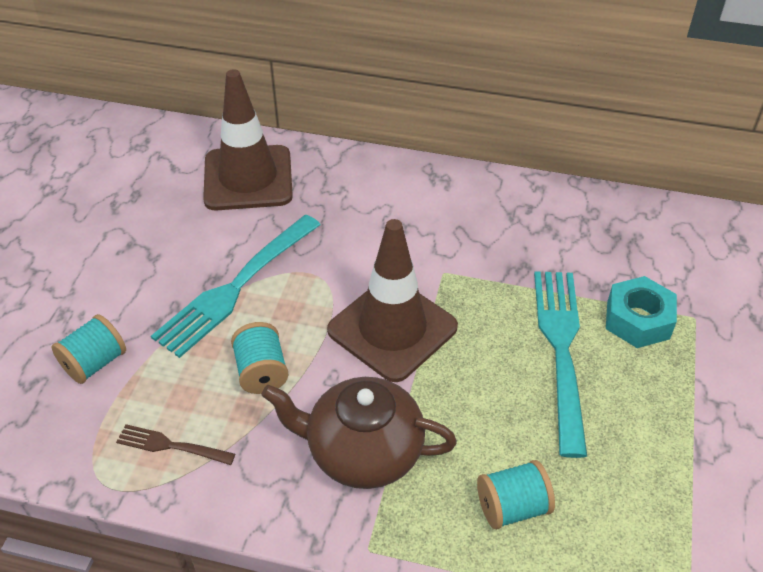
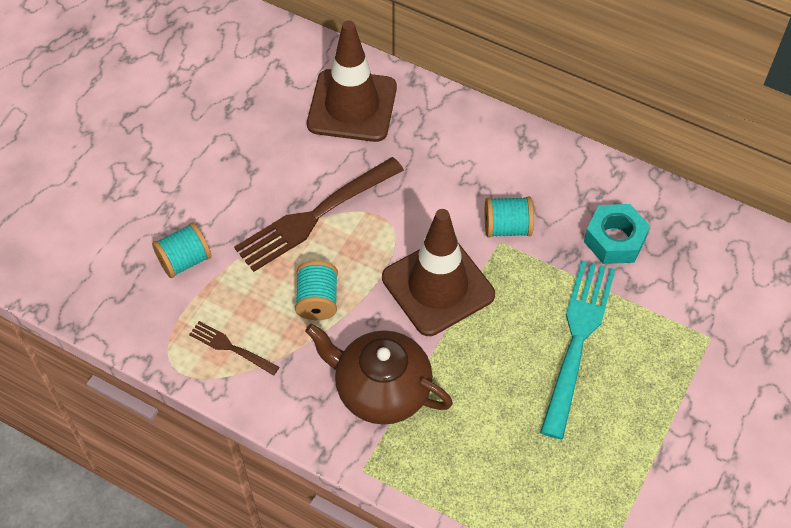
camera: 15 degrees right, 10 degrees up
turquoise fork [151,215,321,358] -> brown fork [234,157,404,272]
turquoise spool [477,460,555,529] -> turquoise spool moved to [485,197,534,238]
turquoise nut [606,276,677,348] -> turquoise nut moved to [584,204,650,264]

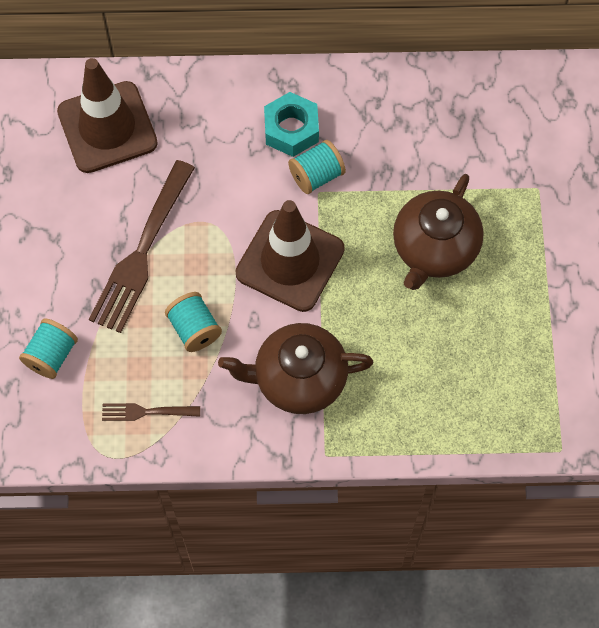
camera: 30 degrees left, 10 degrees up
turquoise fork [540,260,615,439] -> brown teapot [393,174,484,290]
turquoise nut [584,204,650,264] -> turquoise nut moved to [264,92,319,157]

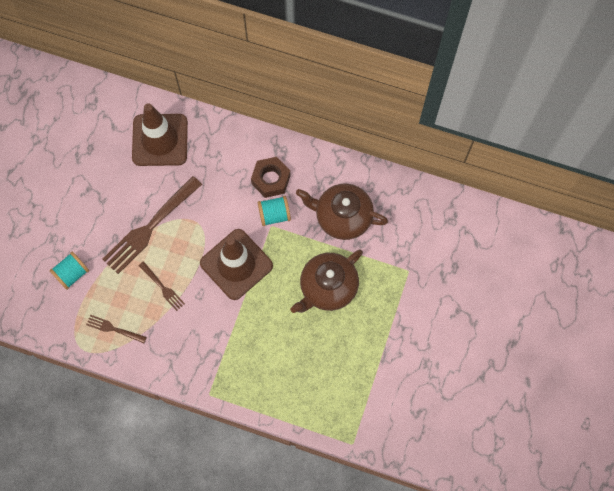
camera: 20 degrees right, 5 degrees up
turquoise spool [165,292,222,352] -> brown fork [139,261,185,311]
brown teapot [218,323,373,414] -> brown teapot moved to [296,183,388,240]
turquoise nut [264,92,319,157] -> brown nut [251,157,290,198]

